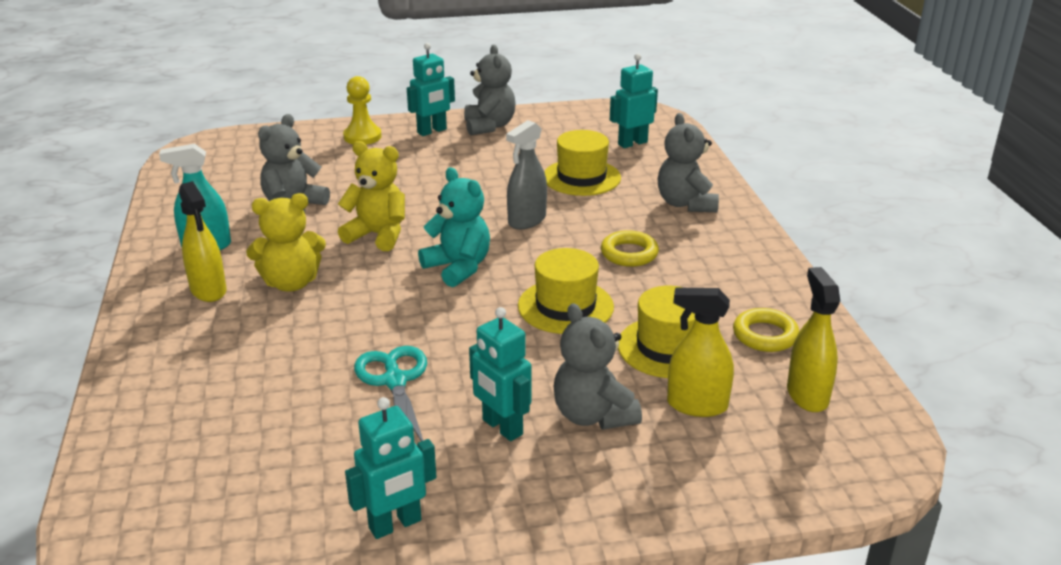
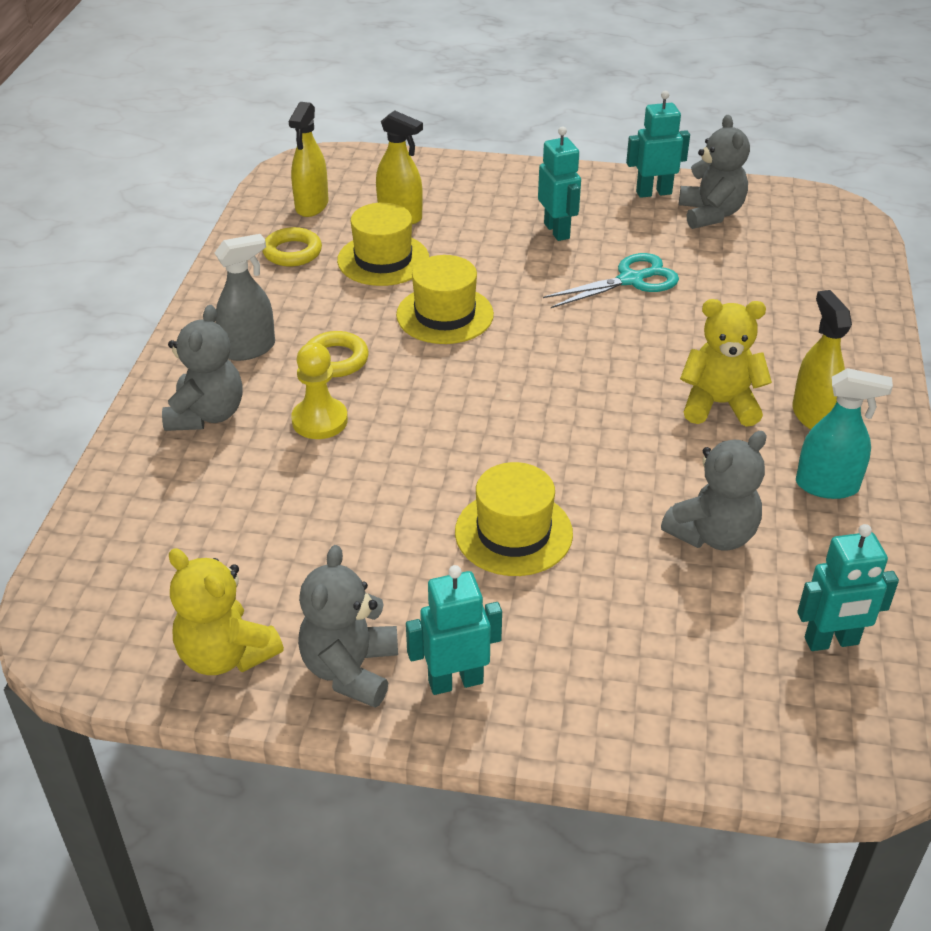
camera: 160 degrees left, 10 degrees up
yellow teddy bear [338,141,405,251] -> yellow teddy bear moved to [169,548,284,675]
yellow pawn [343,76,382,145] -> yellow pawn moved to [291,343,348,439]
turquoise scissors [354,346,427,441] -> turquoise scissors turned 120 degrees counterclockwise [543,253,679,308]
turquoise teddy bear [418,167,490,287] -> none
grey spray bottle [506,120,547,229] -> grey spray bottle moved to [215,234,275,361]
yellow hat [544,130,621,196] -> yellow hat moved to [455,462,573,576]
grey teddy bear [553,303,642,430] -> grey teddy bear moved to [679,115,750,229]
turquoise robot [610,53,658,148] -> turquoise robot moved to [797,524,899,651]

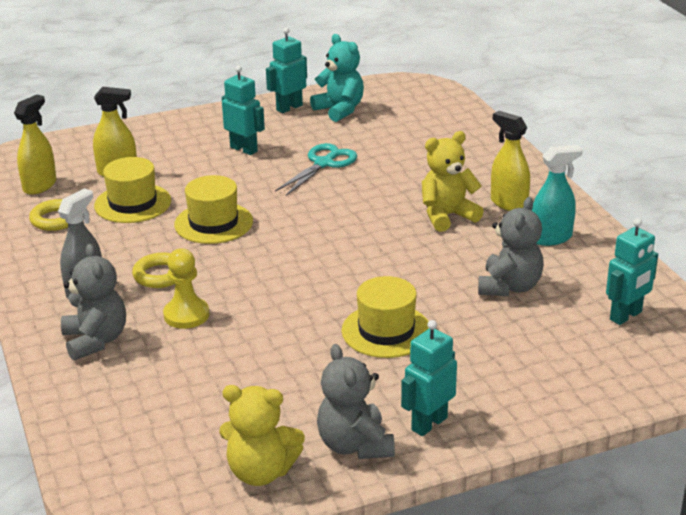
camera: 30 degrees left, 10 degrees down
yellow spray bottle [289,102,329,217] -> yellow spray bottle turned 135 degrees counterclockwise [14,95,57,195]
grey teddy bear [679,115,750,229] -> turquoise teddy bear [310,34,364,122]

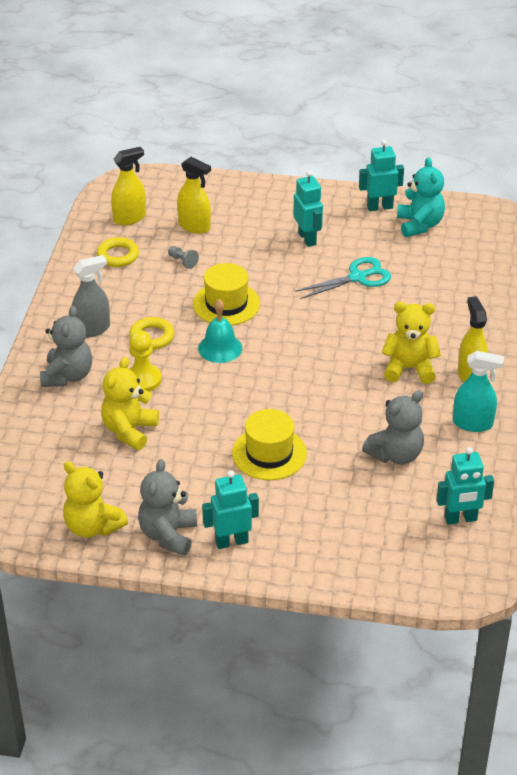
camera: 30 degrees right, 10 degrees up
yellow hat [94,157,171,223] -> grey pawn [168,246,199,269]
none -> yellow teddy bear [101,357,159,450]
none -> turquoise bell [198,299,242,363]

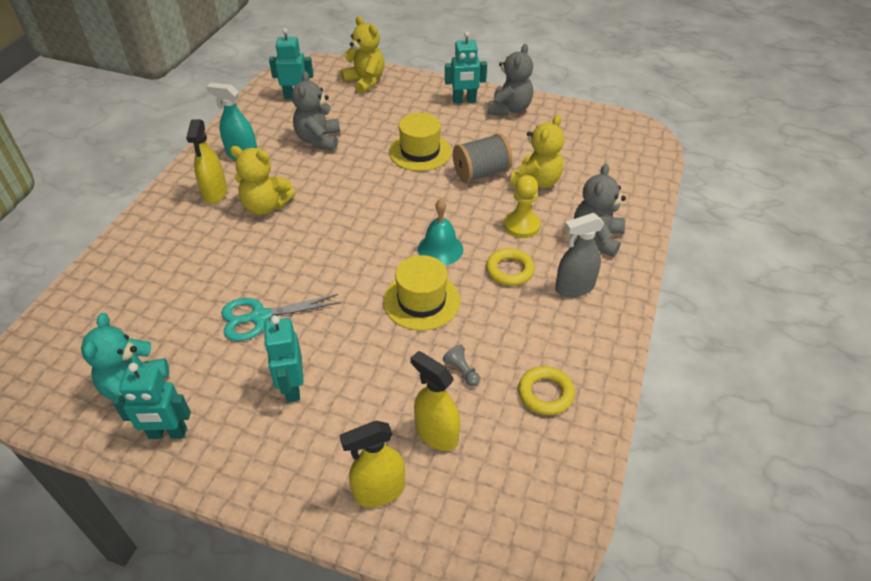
camera: 170 degrees left, 5 degrees up
yellow teddy bear [63,461,128,538] -> yellow teddy bear moved to [341,16,384,94]
yellow spray bottle [111,147,146,225] -> yellow spray bottle moved to [340,421,405,507]
grey teddy bear [362,390,424,465] -> grey teddy bear turned 60 degrees counterclockwise [292,71,340,151]
none -> grey spool [453,133,512,183]

